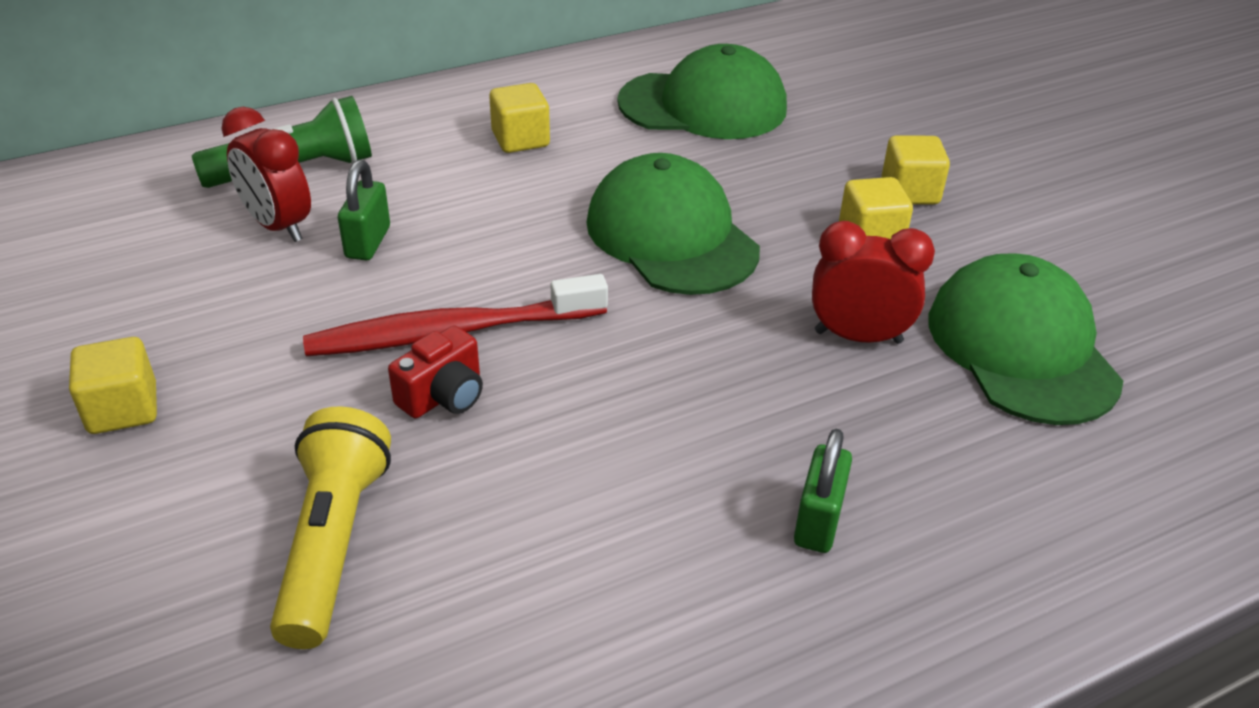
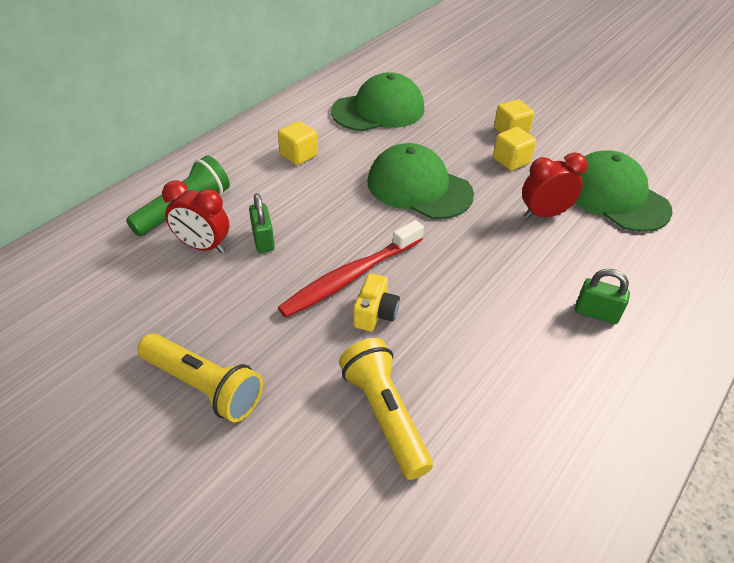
camera: 25 degrees left, 5 degrees up
yellow cube [69,337,157,434] -> yellow flashlight [138,333,263,422]
red camera [388,325,483,418] -> yellow camera [353,273,400,332]
green padlock [794,429,852,553] -> green padlock turned 60 degrees counterclockwise [575,269,630,324]

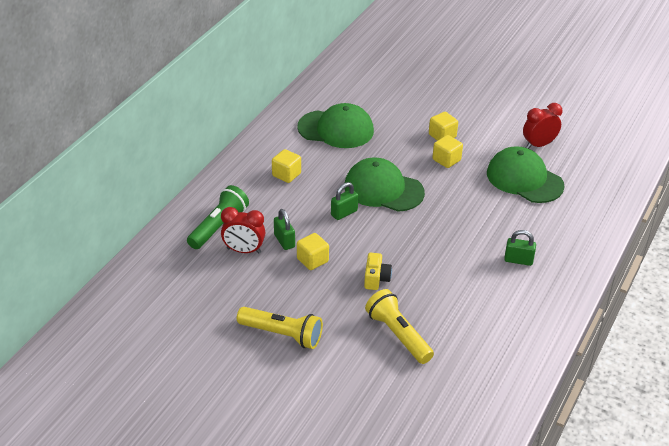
camera: 10 degrees left, 5 degrees down
red toothbrush [278,220,424,318] -> none
green cap [331,72,424,131] -> green cap turned 45 degrees clockwise [297,103,374,148]
red clock [522,152,587,219] -> red clock moved to [523,103,562,149]
none -> yellow cube [297,233,329,270]
none -> green padlock [331,182,358,220]

